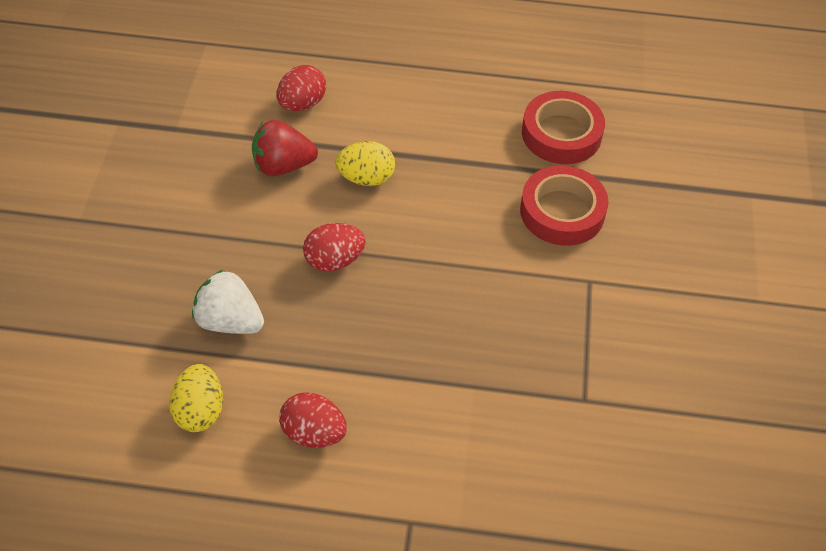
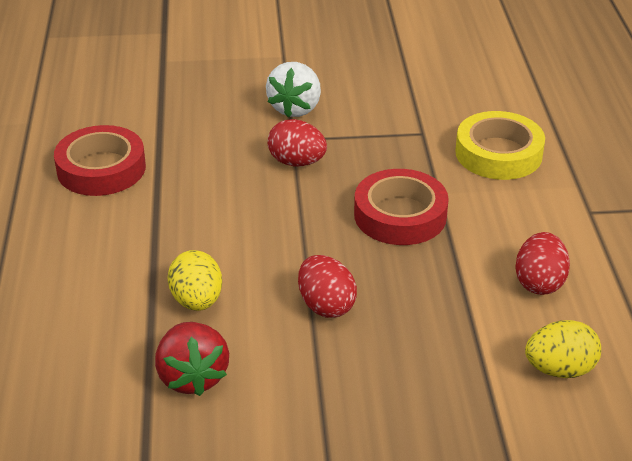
camera: 100 degrees left, 15 degrees down
white strawberry [192,270,264,334] -> white strawberry moved to [266,62,321,118]
red egg [277,65,326,111] -> red egg moved to [268,119,327,166]
red tape [520,165,609,246] -> red tape moved to [354,169,449,245]
none -> yellow tape [455,111,545,180]

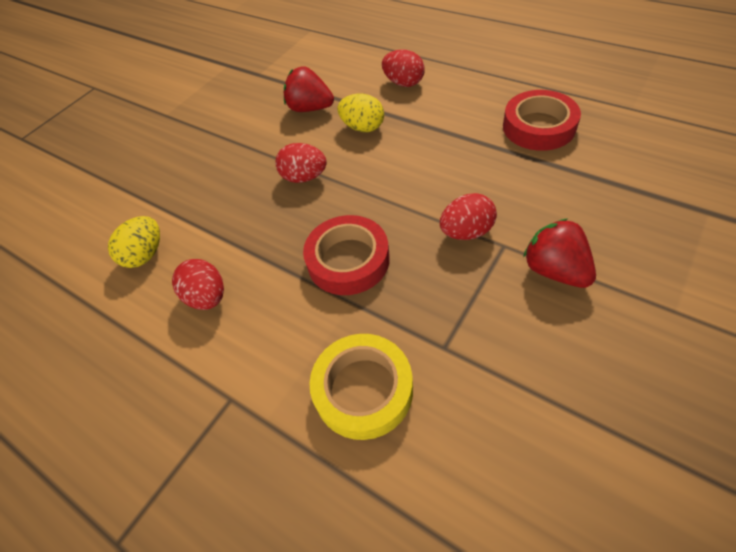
camera: 135 degrees right, 15 degrees up
white strawberry [266,62,321,118] -> red strawberry [523,219,596,288]
none -> red egg [382,49,425,87]

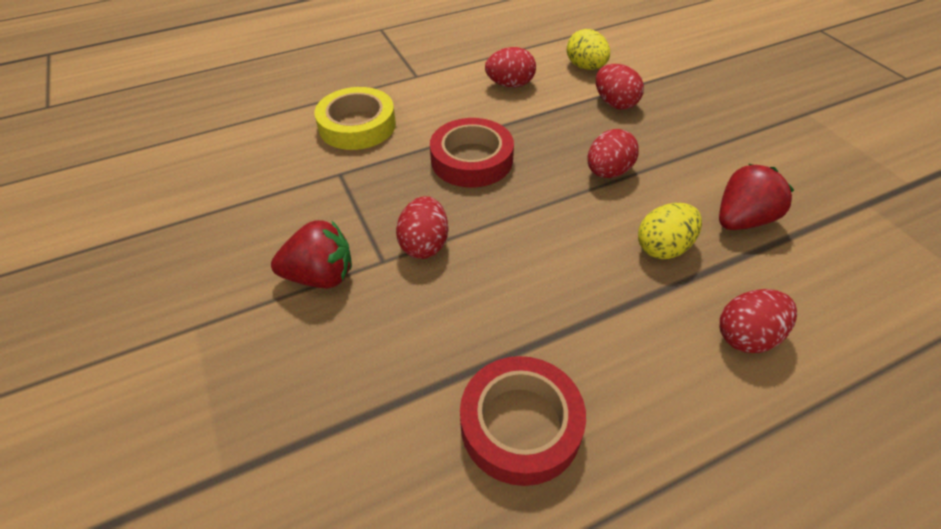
camera: 115 degrees right, 5 degrees down
none -> red egg [596,64,644,110]

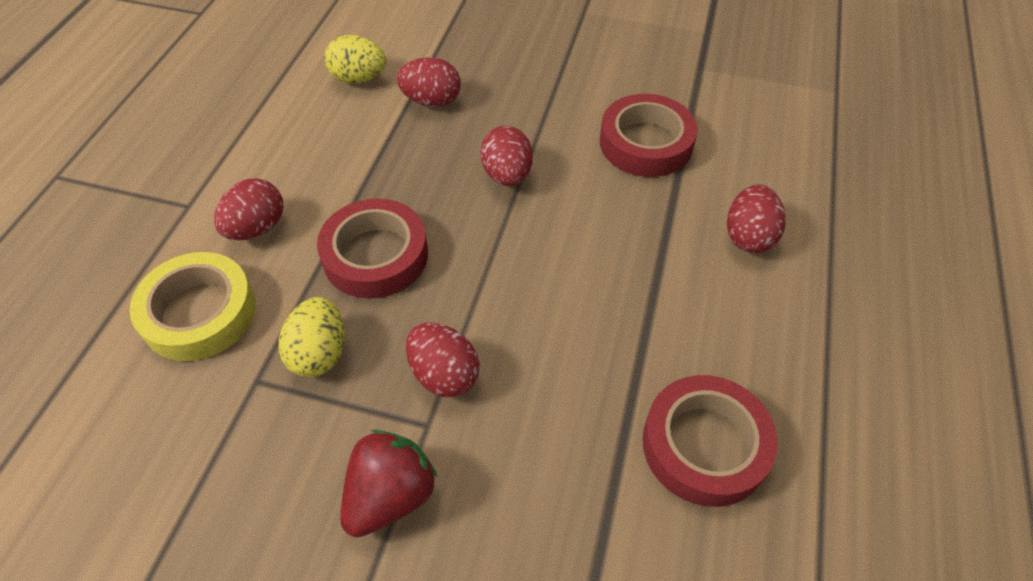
camera: 50 degrees left, 5 degrees up
red egg [485,47,536,88] -> red egg moved to [214,178,283,240]
yellow egg [638,203,702,259] -> yellow egg moved to [279,297,345,377]
red strawberry [719,164,794,230] -> red tape [600,94,698,177]

